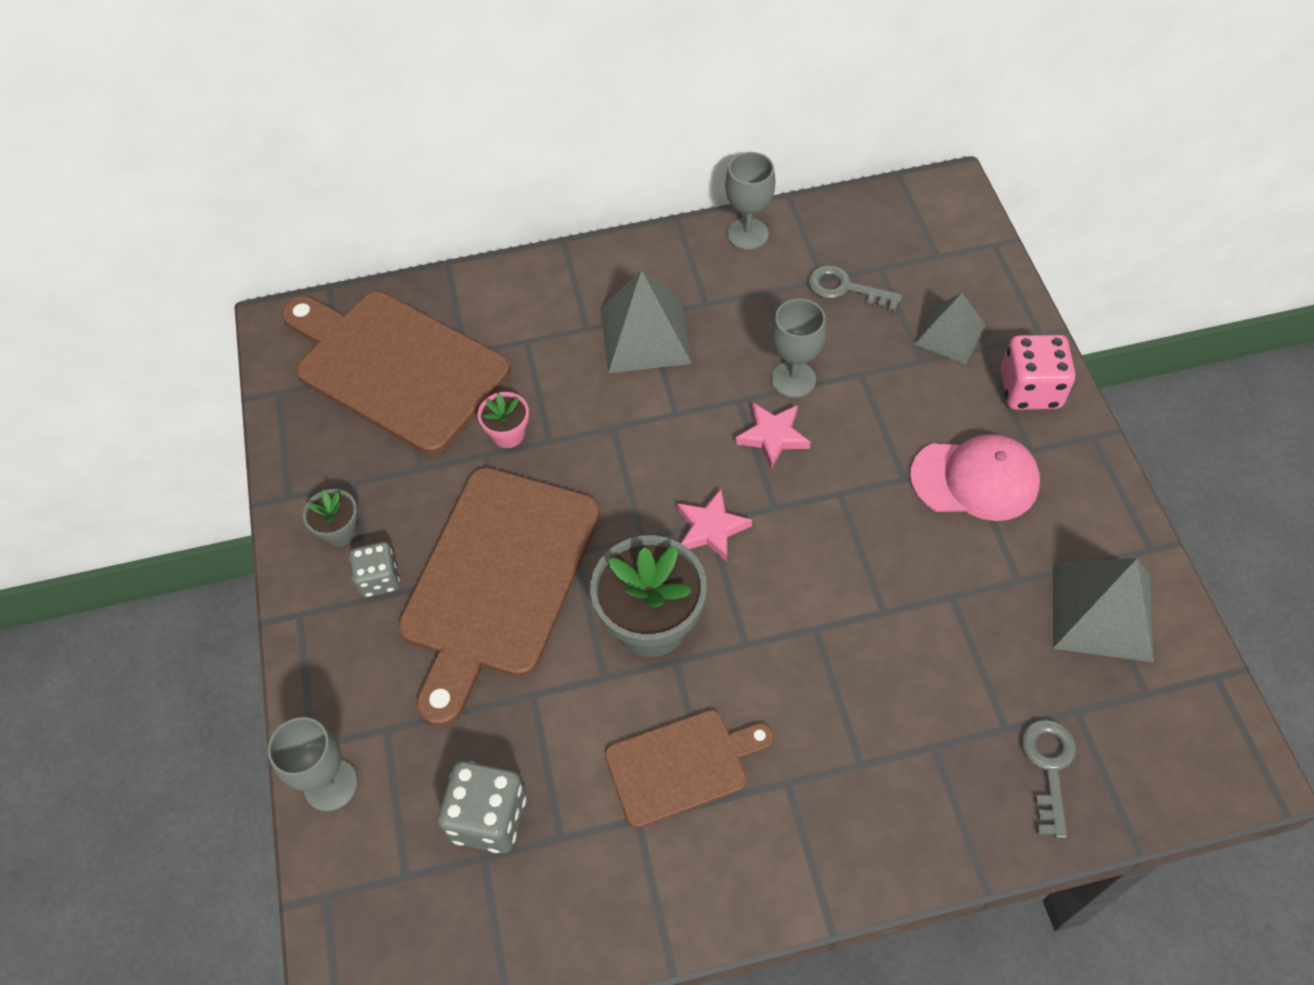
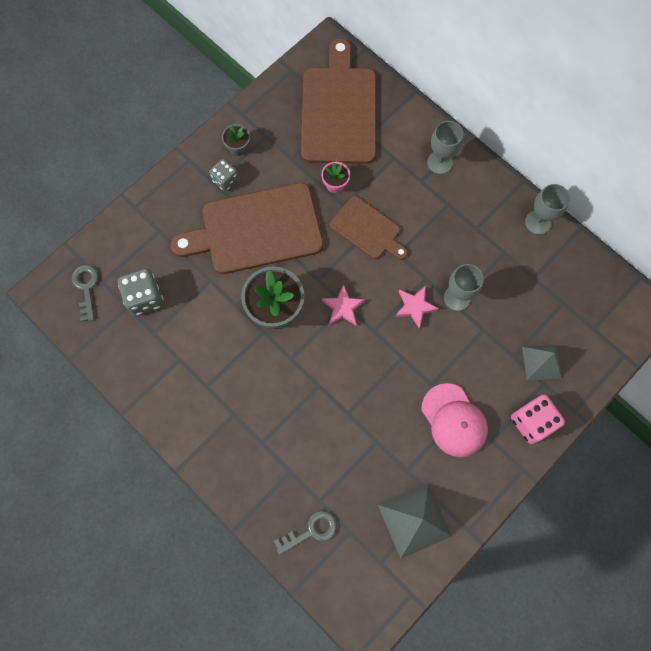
camera: 55 degrees right, 15 degrees up
grey goblet [268,717,358,811] -> grey goblet moved to [427,121,463,174]
grey pyramid [600,270,692,373] -> none
brown cutting board [605,709,774,828] -> brown cutting board moved to [330,196,408,260]
grey key [808,265,902,312] -> grey key moved to [72,265,99,322]

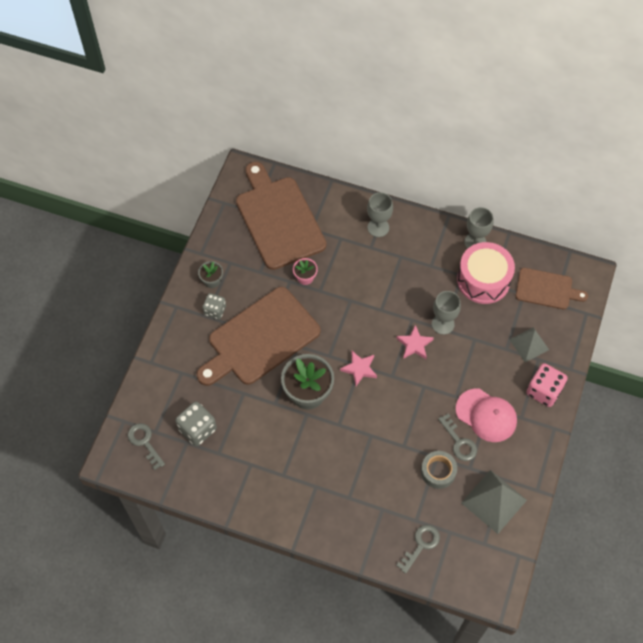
camera: 25 degrees left, 10 degrees down
brown cutting board [330,196,408,260] -> brown cutting board moved to [516,268,588,309]
none -> grey tape [421,451,457,489]
none -> grey key [438,414,477,461]
none -> pink drum [457,242,515,304]

